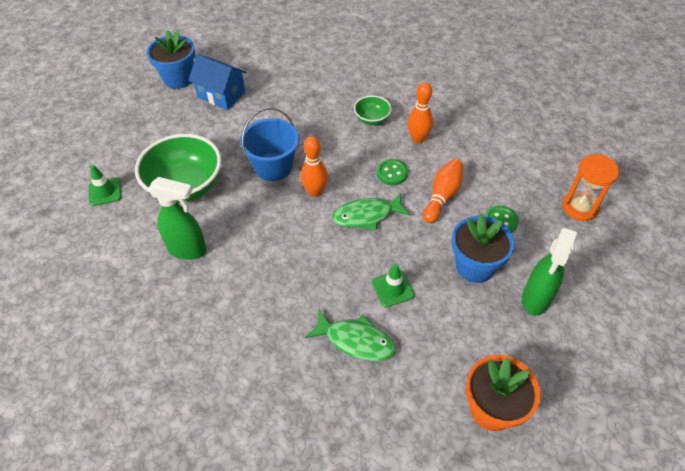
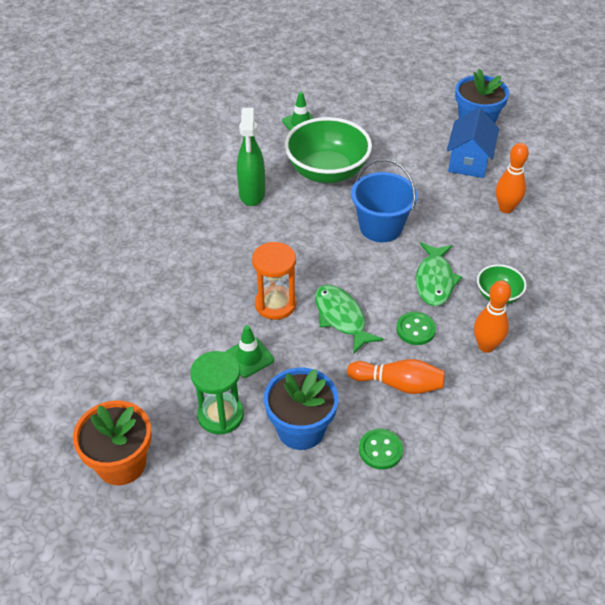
camera: 75 degrees right, 5 degrees down
orange bowling pin [301,136,328,197] -> orange bowling pin moved to [496,143,529,213]
green fish [305,310,395,361] -> green fish moved to [416,242,462,306]
green spray bottle [522,227,577,316] -> none
orange hourglass [562,154,620,221] -> orange hourglass moved to [252,242,296,320]
none -> green hourglass [191,351,244,435]

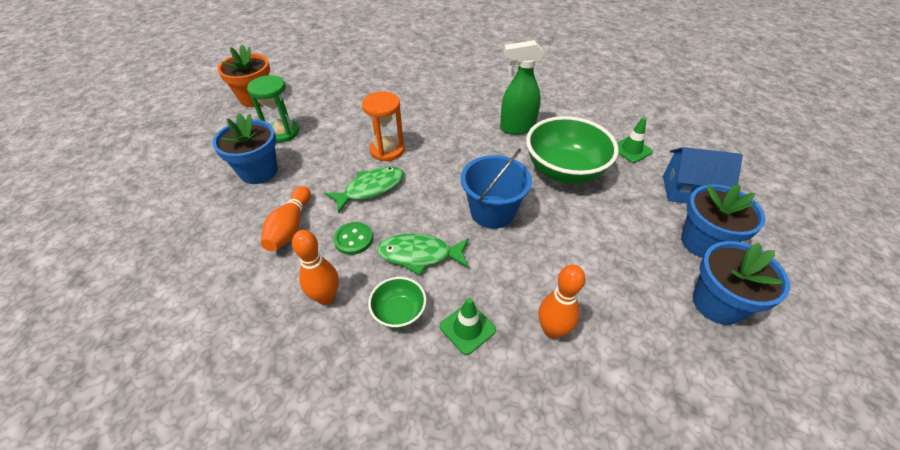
camera: 85 degrees right, 0 degrees up
green traffic cone [225,325,274,378] -> green traffic cone moved to [440,298,496,355]
green button [359,429,403,470] -> none
blue house [447,108,499,178] -> blue house moved to [663,147,743,204]
none -> blue flower pot [681,183,766,258]

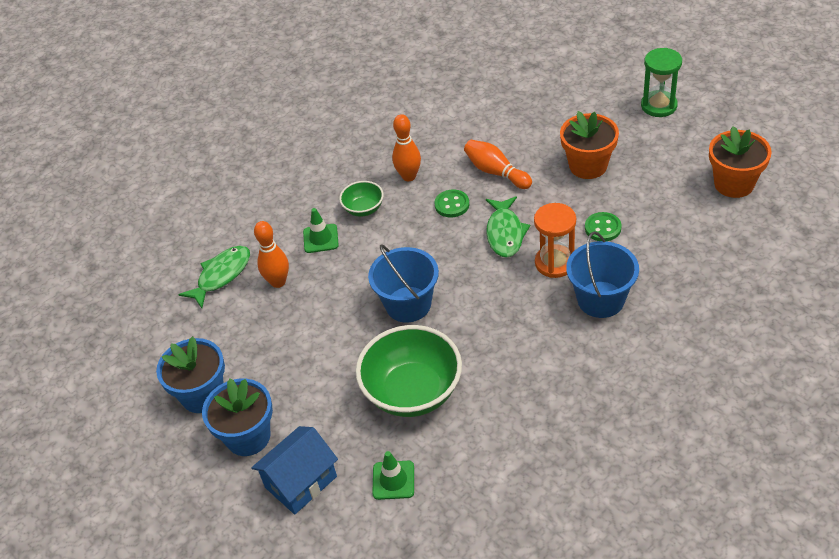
camera: 130 degrees right, 0 degrees up
blue flower pot [212,113,278,184] -> orange flower pot [560,111,619,179]
green hourglass [247,75,299,143] -> green hourglass moved to [641,48,682,117]
green fish [377,233,469,275] -> green fish moved to [178,246,250,308]
green spray bottle [500,40,544,135] -> none
none -> blue bucket [566,231,639,318]
none -> green button [585,212,622,241]

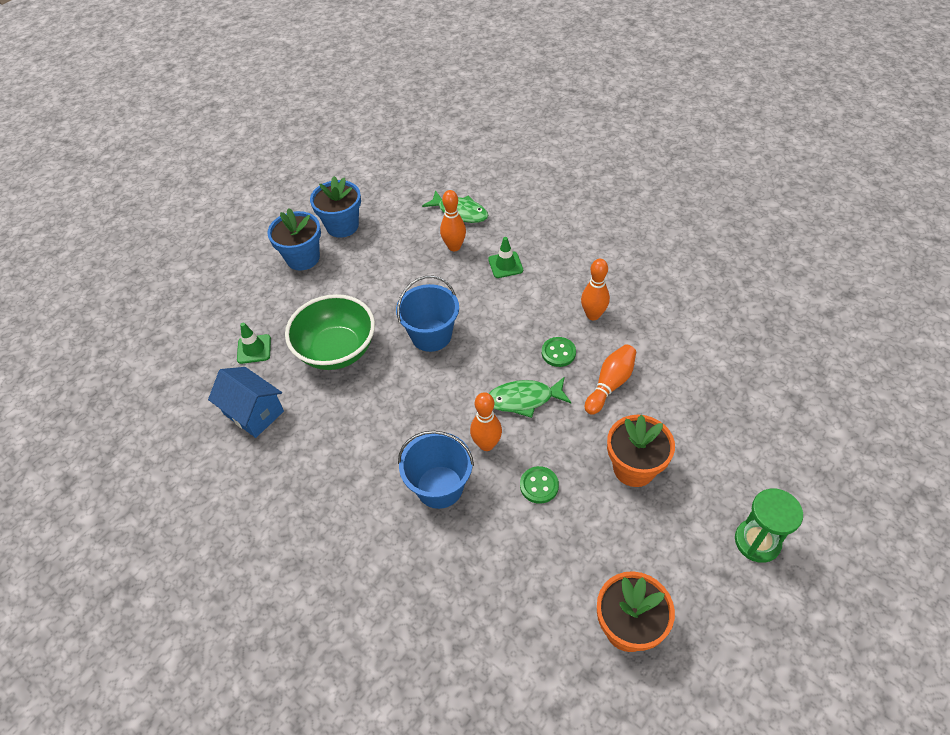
camera: 80 degrees right, 5 degrees up
blue house [251,426,338,515] -> blue house moved to [208,367,284,438]
green bowl [339,181,384,217] -> none
orange hourglass [534,203,576,278] -> orange bowling pin [470,392,502,451]

